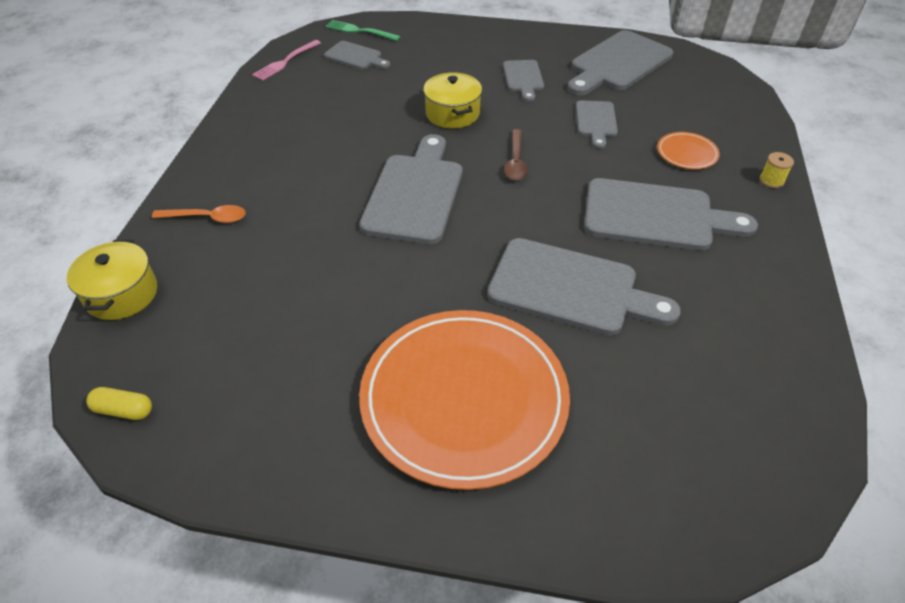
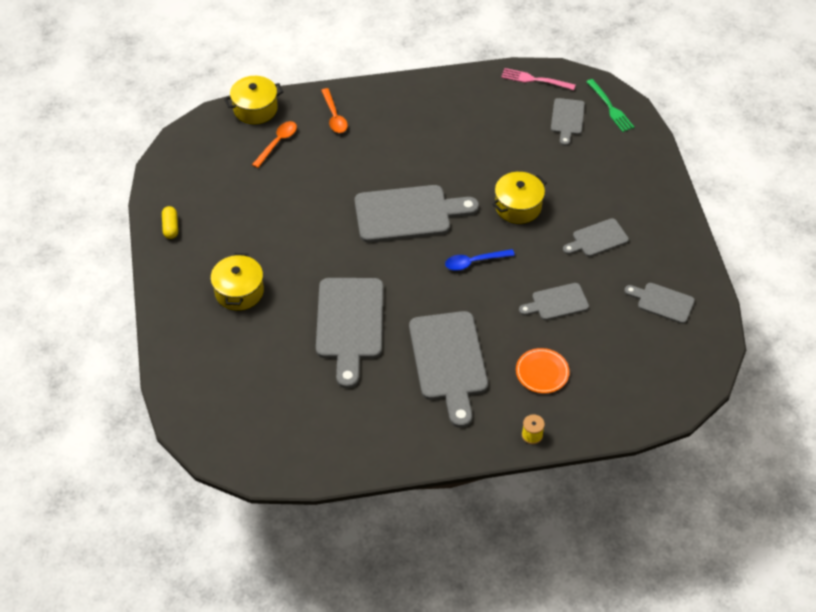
camera: 70 degrees right, 5 degrees up
yellow capsule [86,387,152,420] -> yellow capsule moved to [162,206,178,239]
green fork [325,20,401,41] -> green fork turned 150 degrees clockwise [586,79,634,132]
orange plate [359,310,570,490] -> yellow pot [210,253,264,310]
brown spoon [504,129,528,181] -> blue spoon [445,249,515,271]
grey cutting board [567,30,673,95] -> grey cutting board [624,283,695,324], size x0.53
none -> orange spoon [252,121,297,168]

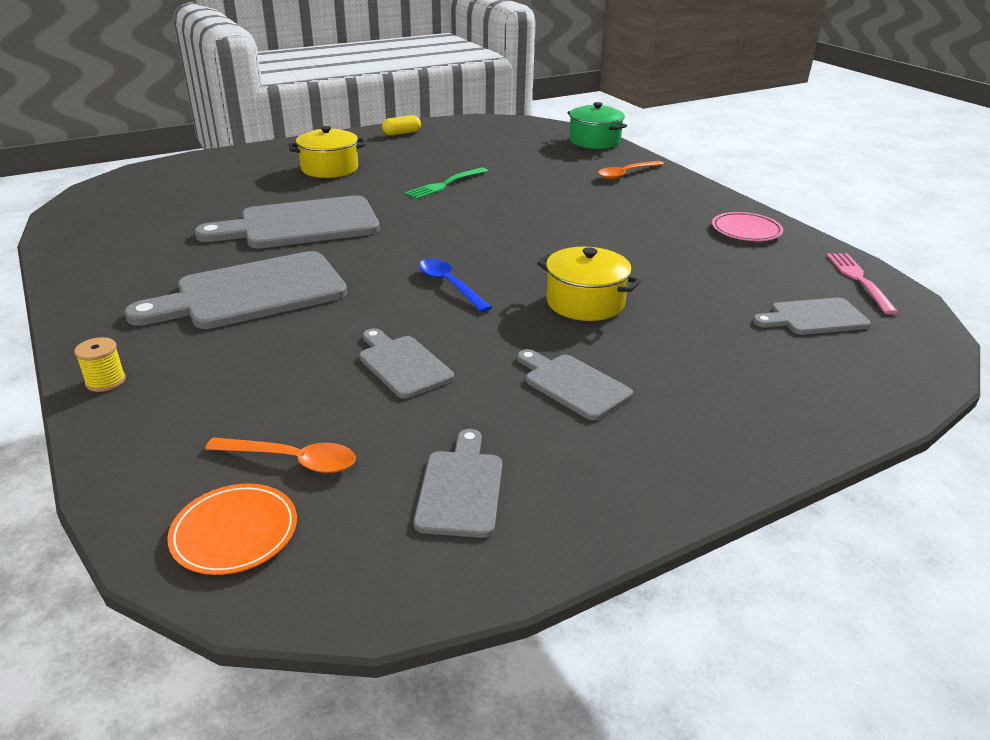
camera: 70 degrees right, 20 degrees down
yellow pot [224,76,283,124] -> green pot [567,102,627,149]
orange spoon [252,121,297,168] -> orange spoon moved to [205,437,356,473]
grey cutting board [355,185,479,243] -> none
orange plate [516,348,570,393] -> orange plate moved to [167,484,297,575]
green fork [586,79,634,132] -> green fork moved to [405,167,488,199]
none -> pink plate [712,212,783,241]

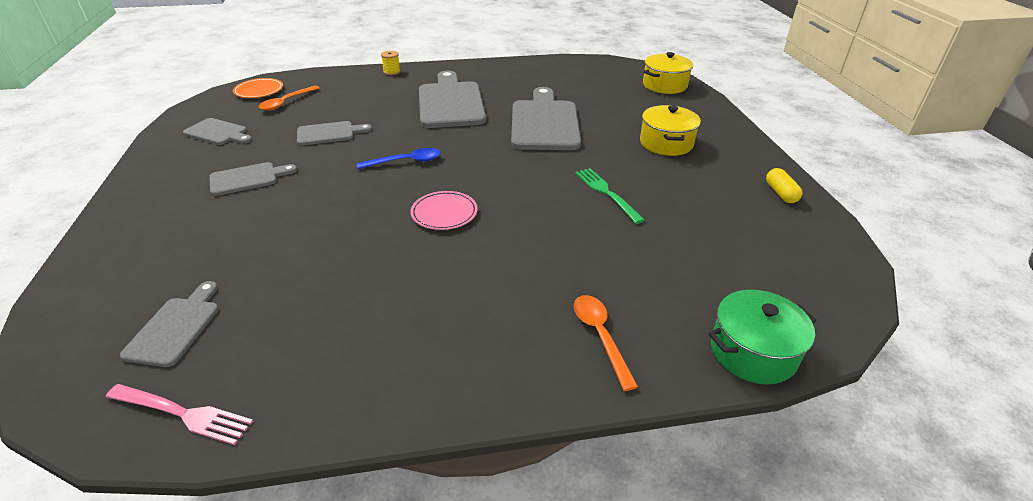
camera: 110 degrees right, 5 degrees up
yellow pot [537,247,641,321] -> yellow pot moved to [643,52,693,94]
pink plate [712,212,783,241] -> pink plate moved to [411,191,478,230]

